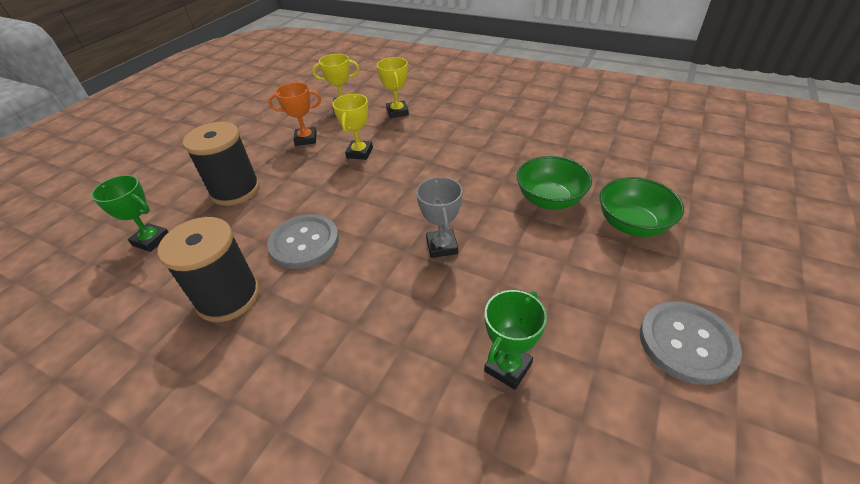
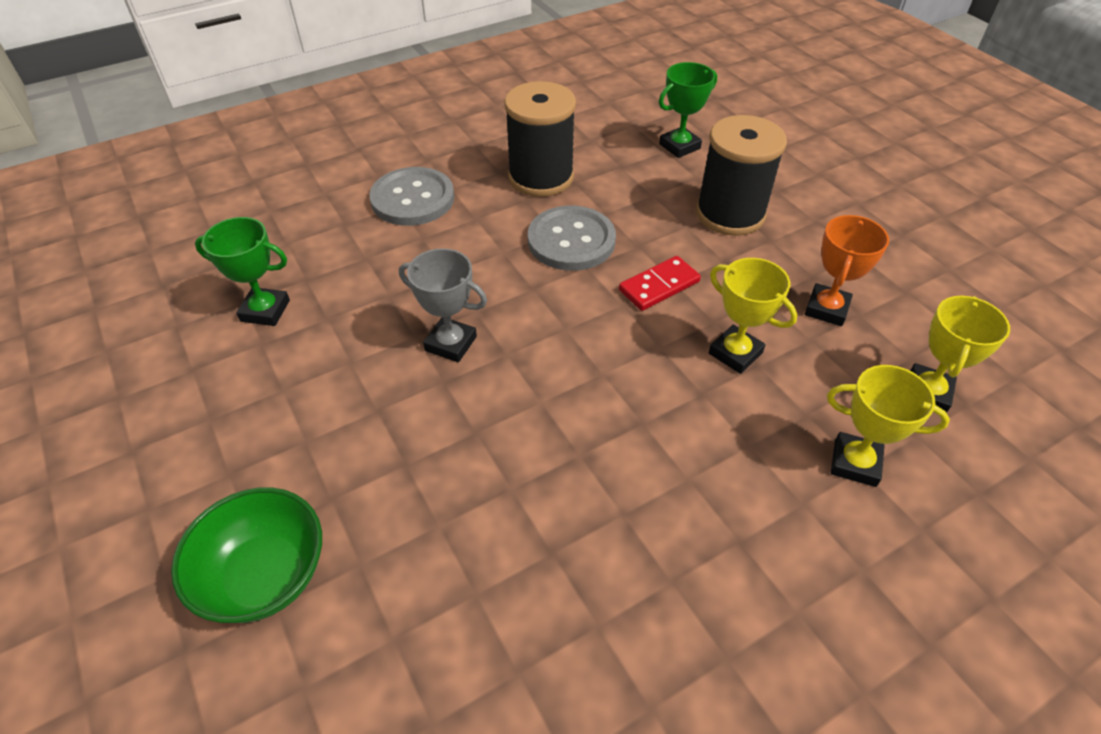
camera: 120 degrees right, 5 degrees up
green trophy [484,290,547,390] -> green trophy turned 60 degrees counterclockwise [195,217,290,326]
green bowl [517,156,592,210] -> none
grey button [640,302,742,385] -> grey button moved to [369,167,454,226]
none -> red domino [619,256,701,311]

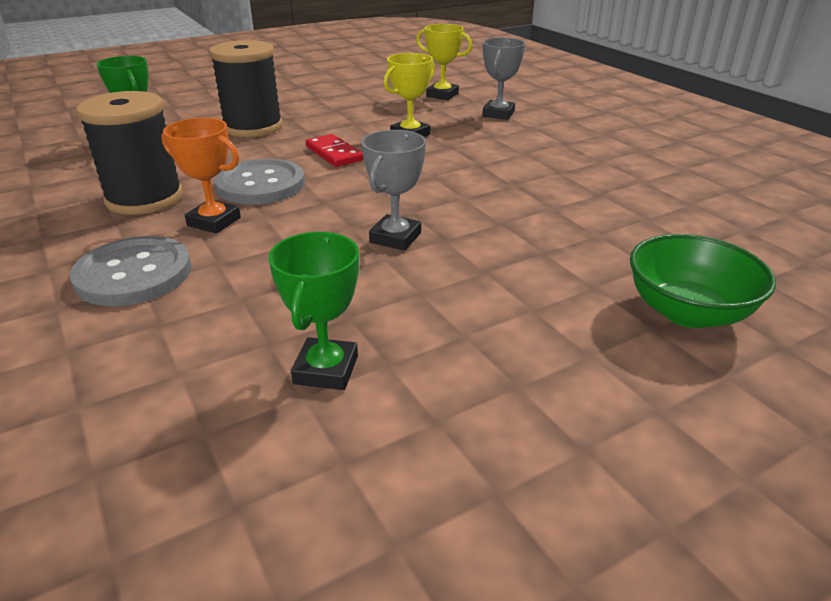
camera: 90 degrees left, 15 degrees down
orange trophy [805,215,889,326] -> orange trophy moved to [161,118,241,234]
yellow trophy [827,365,950,487] -> grey trophy [483,38,525,120]

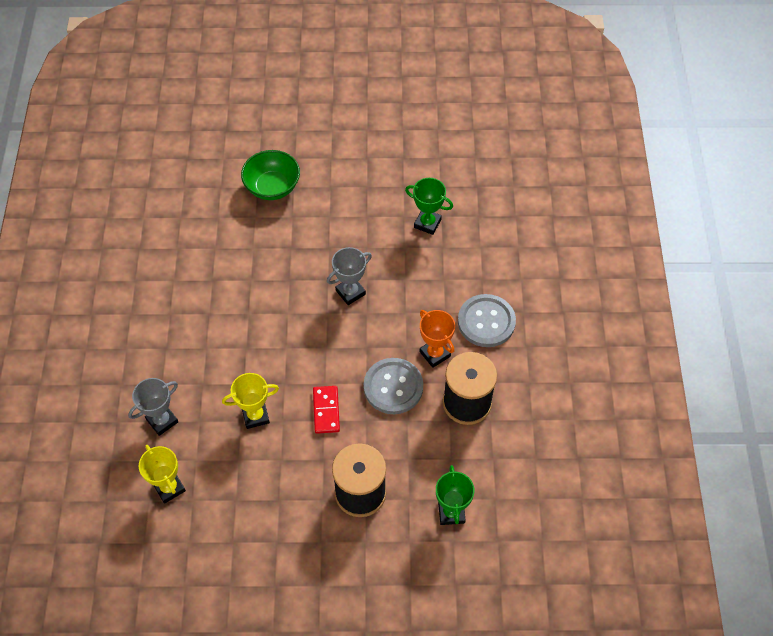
camera: 150 degrees left, 25 degrees up
green trophy [269,232,359,390] -> green trophy turned 75 degrees clockwise [405,178,453,235]

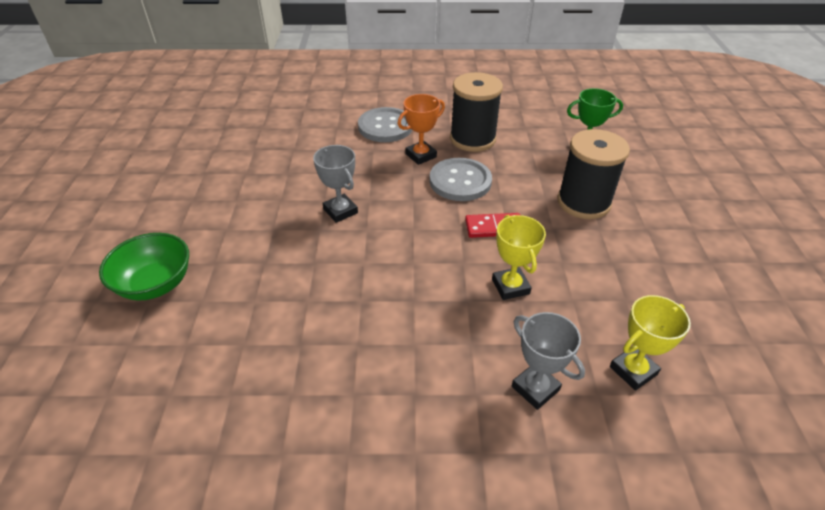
camera: 90 degrees left, 15 degrees down
green trophy [405,178,453,235] -> none

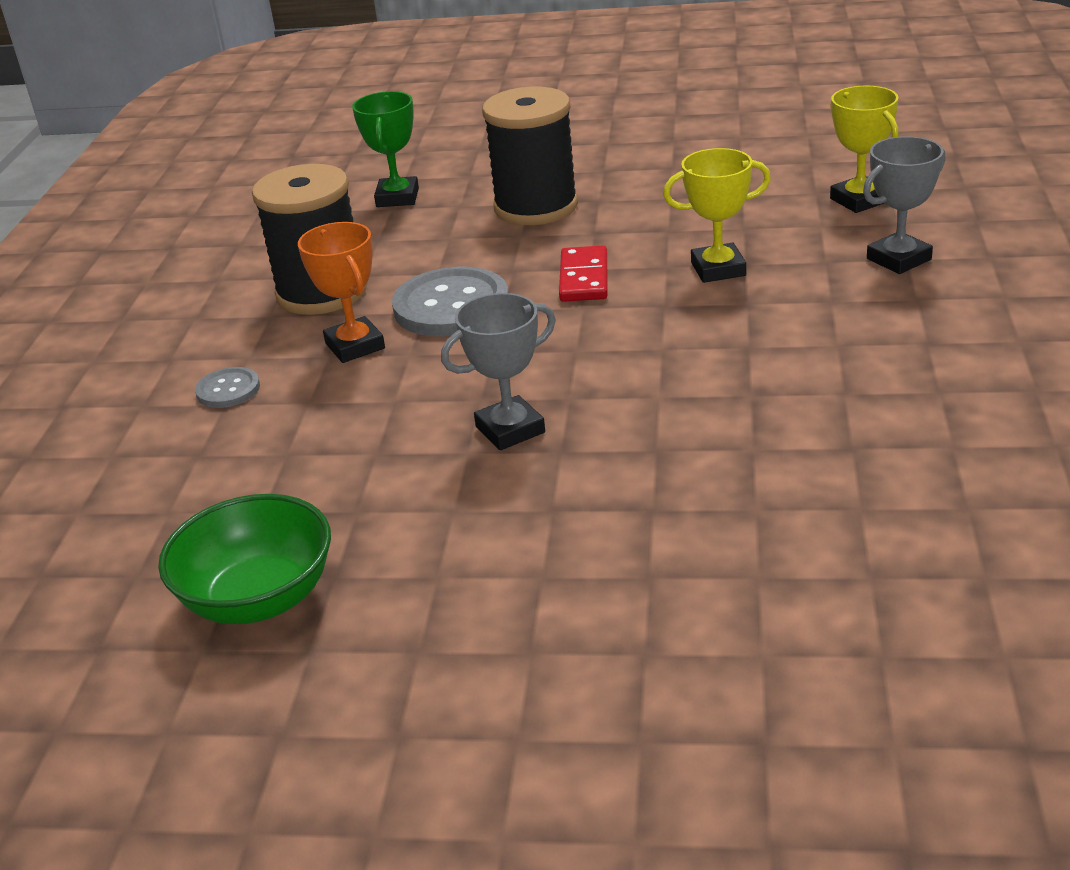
camera: 80 degrees left, 10 degrees down
green bowl [99,233,189,301] -> green bowl moved to [158,494,331,624]
grey button [358,107,412,142] -> grey button [195,367,260,408], size x0.51

